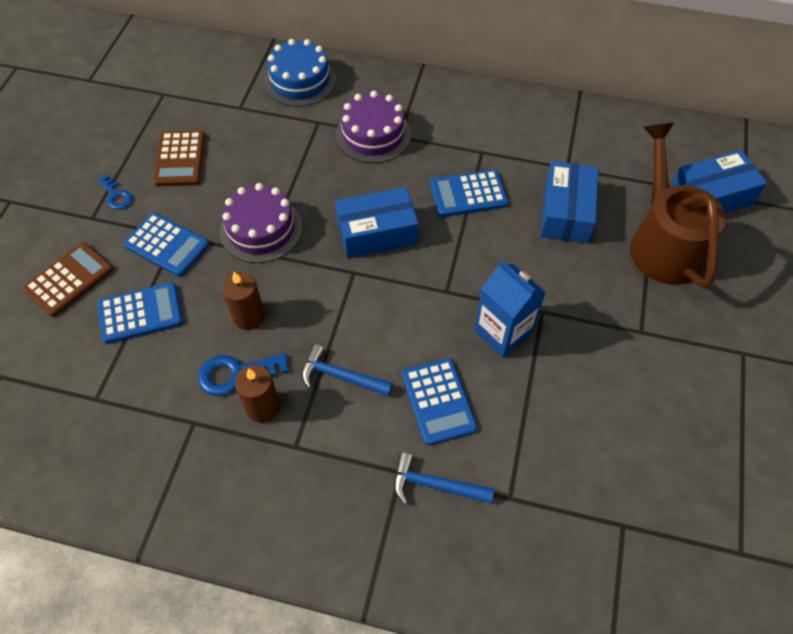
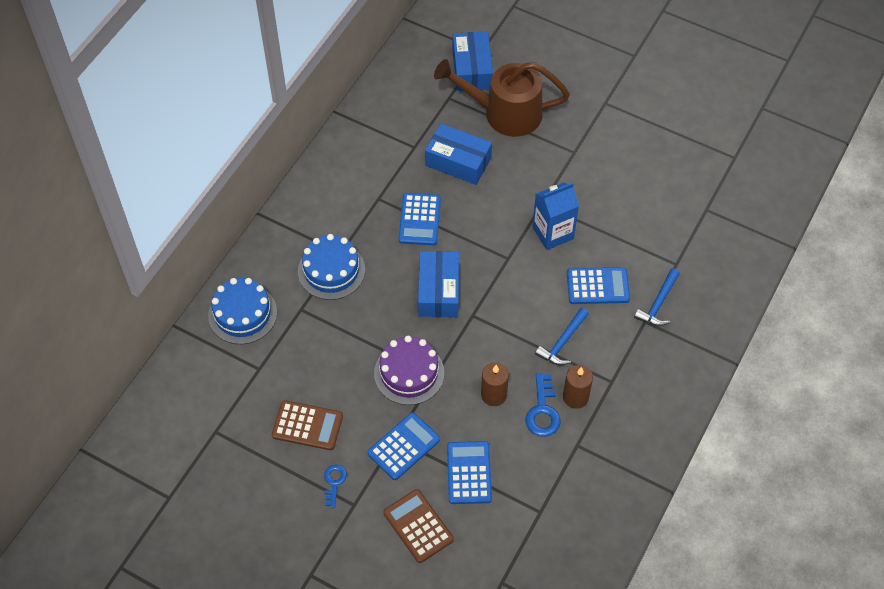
camera: 75 degrees left, 0 degrees up
blue key [98,175,132,210] -> blue key turned 60 degrees counterclockwise [324,465,347,507]
purple cake [336,91,411,163] -> blue cake [298,234,365,300]

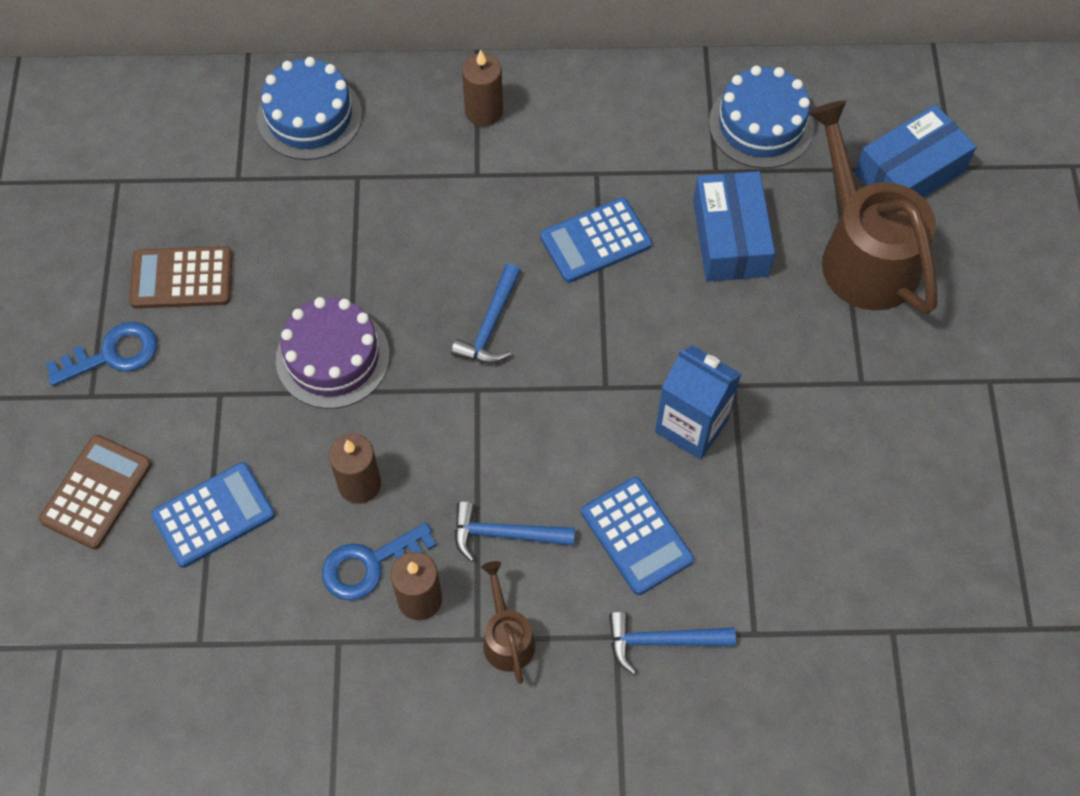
camera: 60 degrees right, 5 degrees up
brown calculator [272,400,343,450] -> brown calculator turned 105 degrees clockwise [129,246,233,308]
blue cake [298,234,365,300] -> blue cake moved to [709,66,814,169]
blue key [324,465,347,507] -> blue key [46,322,157,386], size x1.58
blue calculator [367,412,440,480] -> none
blue box [418,251,459,317] -> blue hammer [451,264,521,364]
none -> brown candle [462,50,503,126]
none -> brown watering can [481,561,535,684]

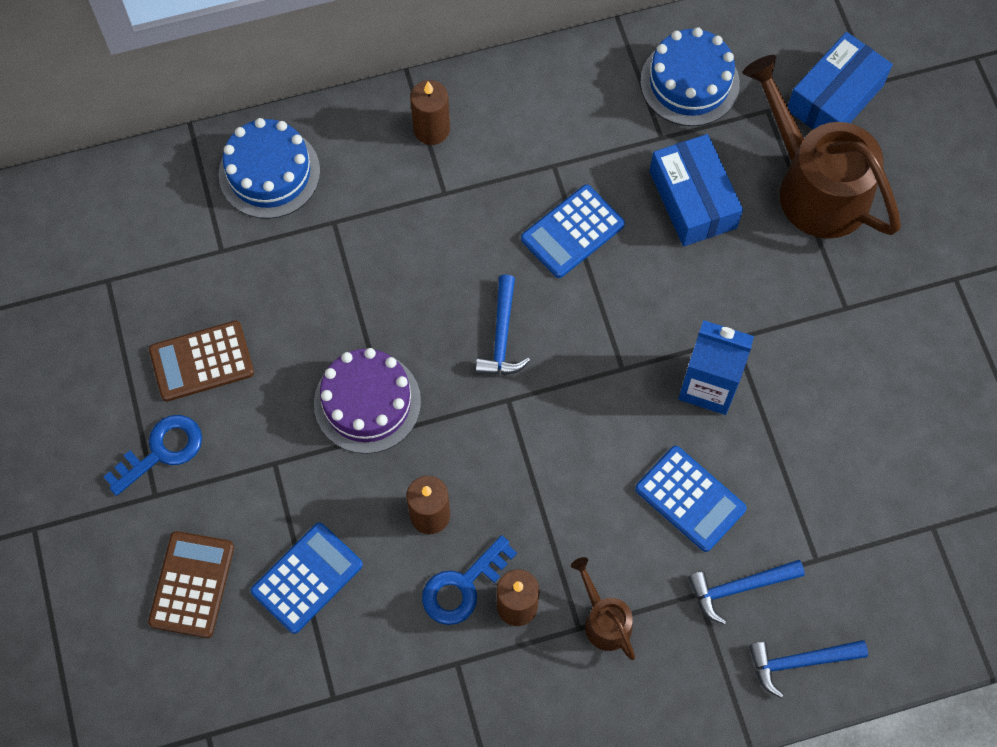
camera: 15 degrees left, 5 degrees up
blue hammer [454,501,575,562] -> blue hammer moved to [749,640,868,698]

